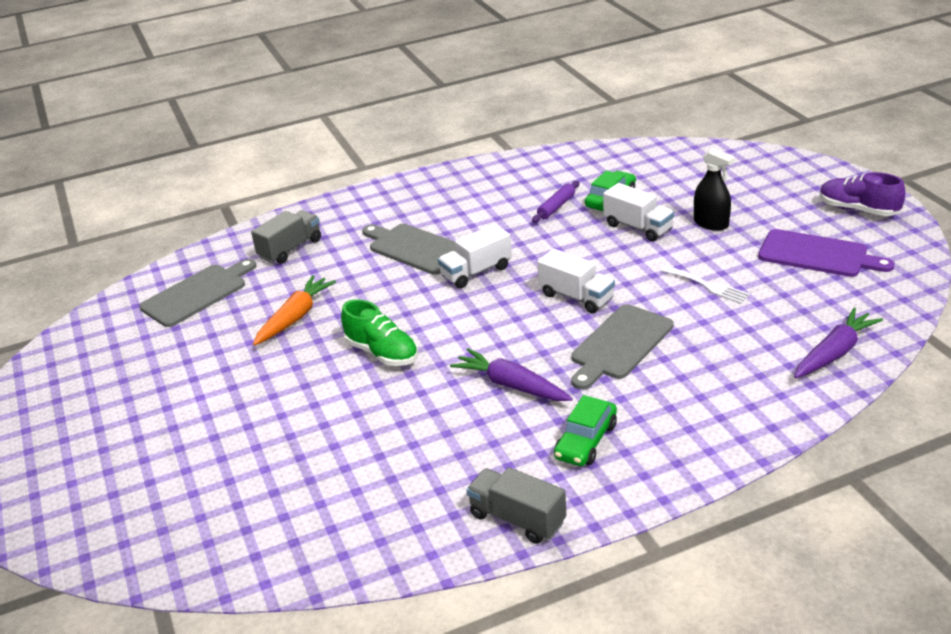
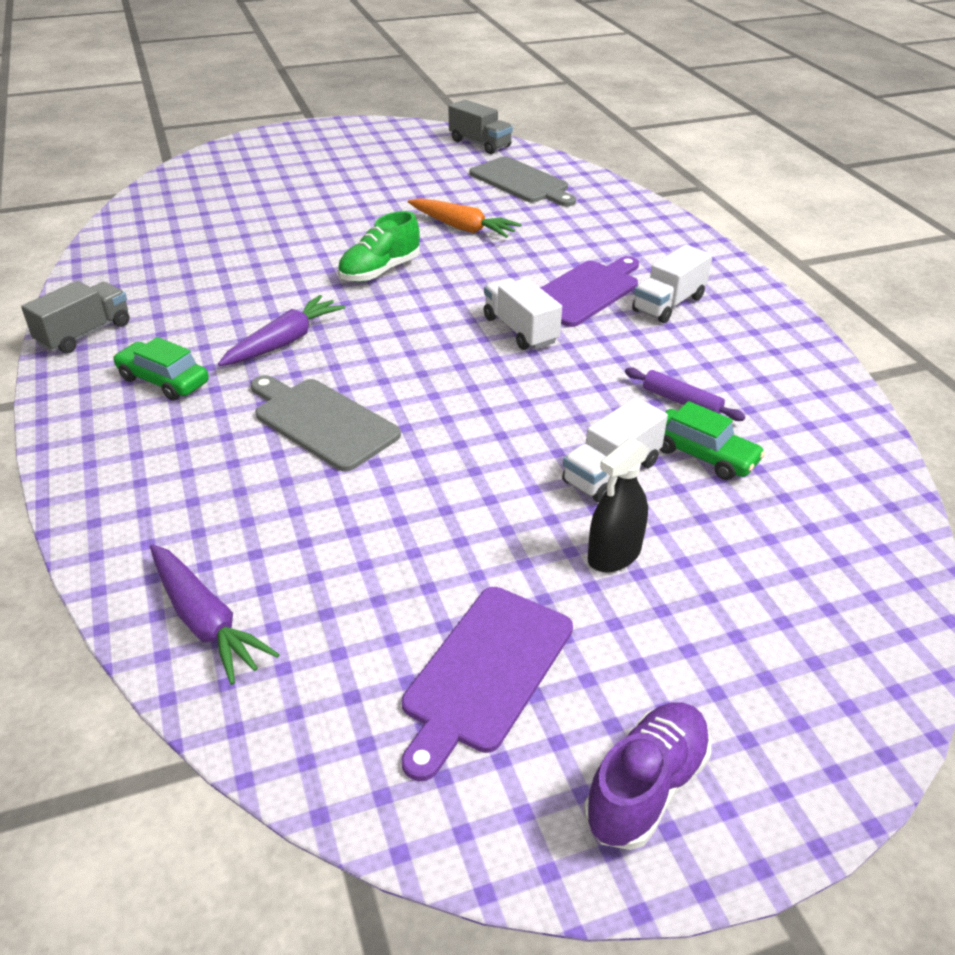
camera: 90 degrees right, 5 degrees up
grey truck [251,210,321,264] -> grey truck moved to [449,100,513,154]
grey cutting board [362,224,456,275] -> purple cutting board [541,256,639,327]
white truck [537,249,615,313] -> white truck moved to [632,245,712,323]
white fork [661,266,750,304] -> none

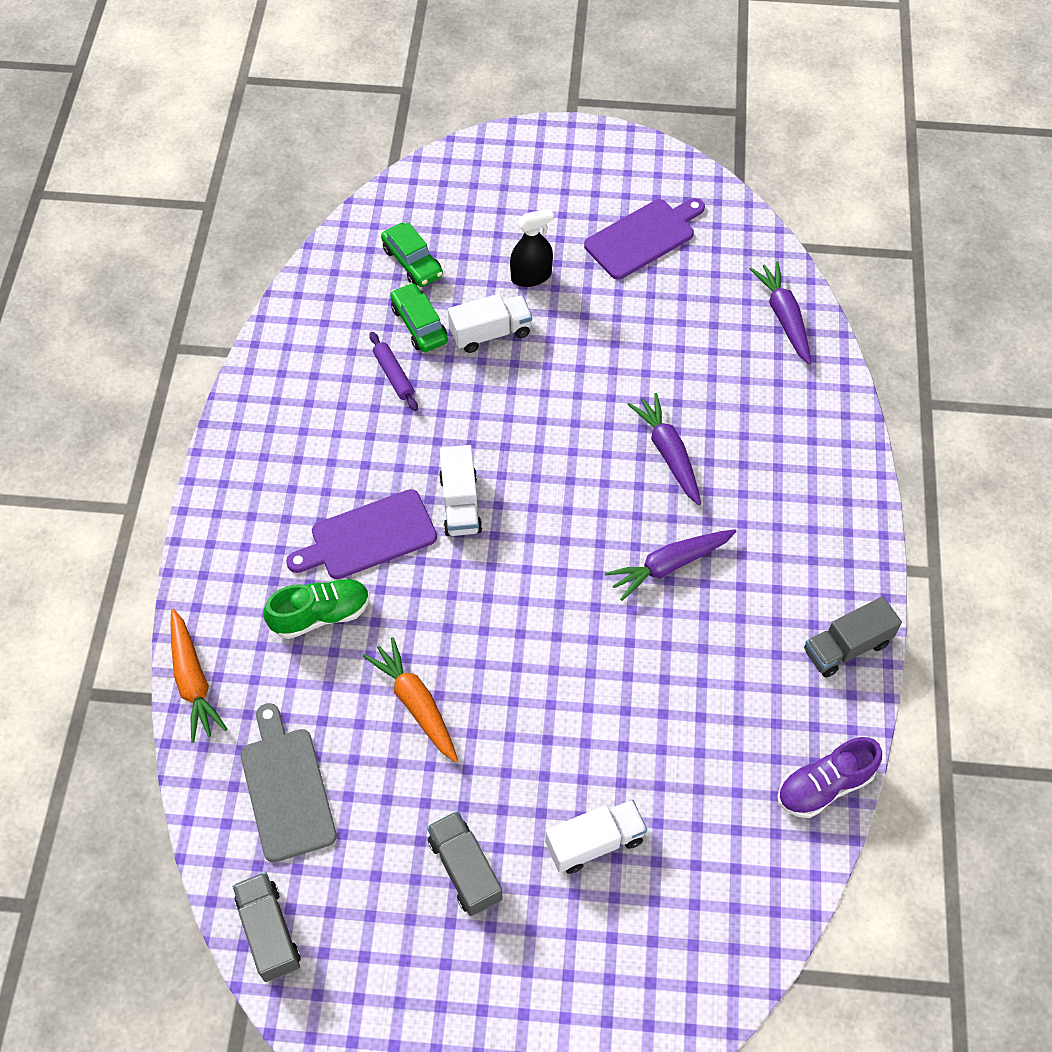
camera: 155 degrees left, 20 degrees up
green car [113,337,209,400] -> green car moved to [381,222,443,287]
grey cutting board [251,375,401,471] -> purple carrot [627,393,701,505]
green shoe [338,211,420,282] -> green shoe moved to [264,578,370,639]
purple shoe [584,702,711,850] -> purple shoe moved to [777,737,882,818]
white truck [632,245,712,323] -> white truck moved to [545,799,647,874]
none -> orange carrot [170,609,227,743]
none -> grey truck [427,811,503,916]

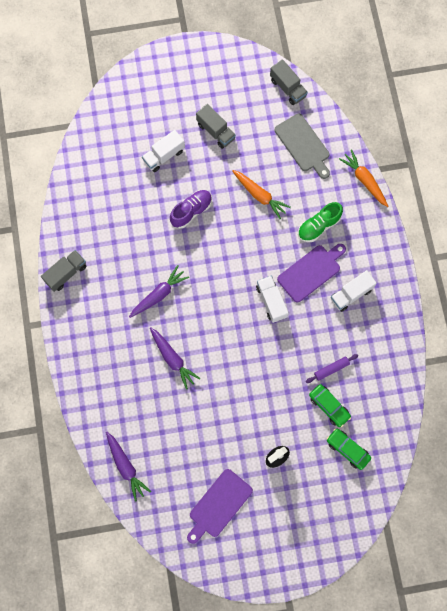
camera: 165 degrees right, 15 degrees up
purple rolling pin [369,332,418,411] -> purple rolling pin turned 75 degrees counterclockwise [306,354,358,383]
white truck [448,294,532,353] -> white truck moved to [331,270,377,312]
purple shoe [777,737,882,818] -> purple shoe moved to [170,190,212,228]

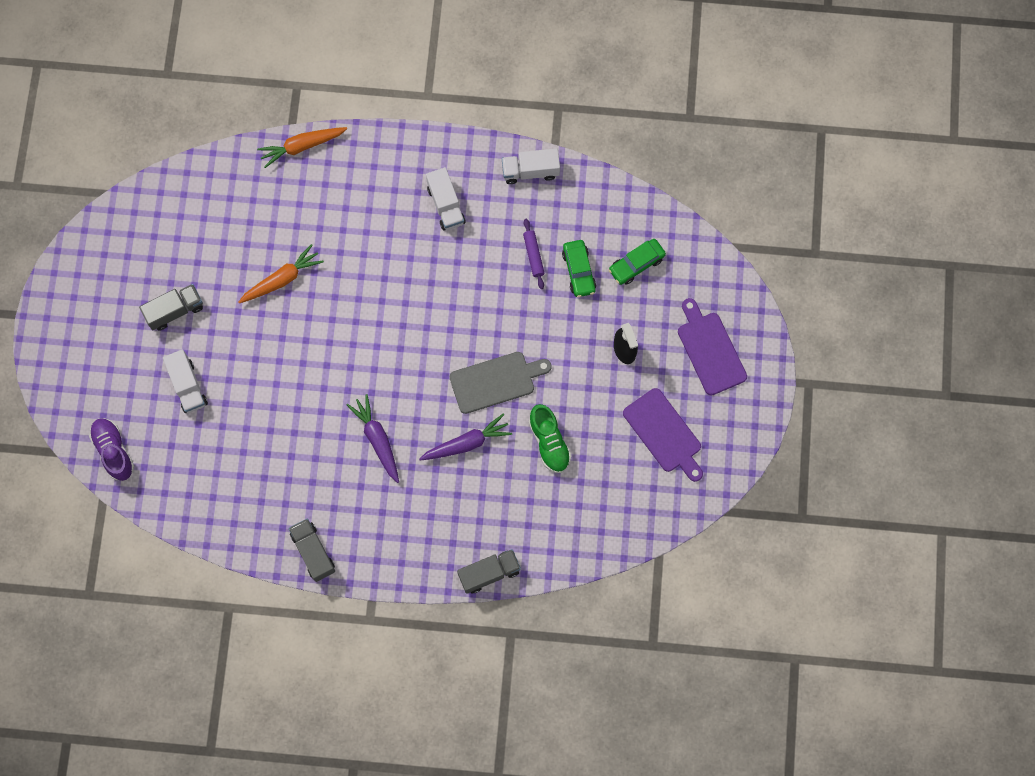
camera: 75 degrees left, 0 degrees up
purple carrot [106,432,151,502] -> none
purple shoe [170,190,212,228] -> purple shoe moved to [89,418,134,481]
white truck [256,276,289,323] -> white truck moved to [502,148,560,184]
grey truck [270,59,308,105] -> grey truck moved to [457,549,521,594]
grey cutting board [275,114,330,179] -> grey cutting board moved to [450,352,552,414]
purple cutting board [277,244,346,302] -> purple cutting board moved to [678,298,747,396]
green shoe [298,202,343,242] -> green shoe moved to [529,404,572,473]
green car [309,384,351,427] -> green car turned 105 degrees clockwise [562,240,596,297]

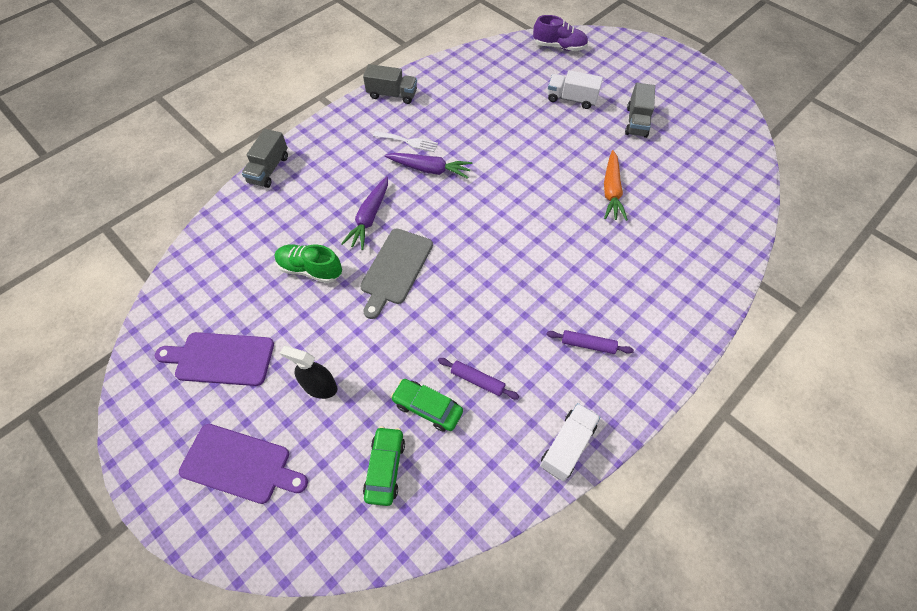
camera: 130 degrees right, 15 degrees down
orange carrot [257,127,347,168] -> none
white truck [426,167,465,231] -> purple rolling pin [547,330,634,354]
none -> white fork [373,131,438,152]

